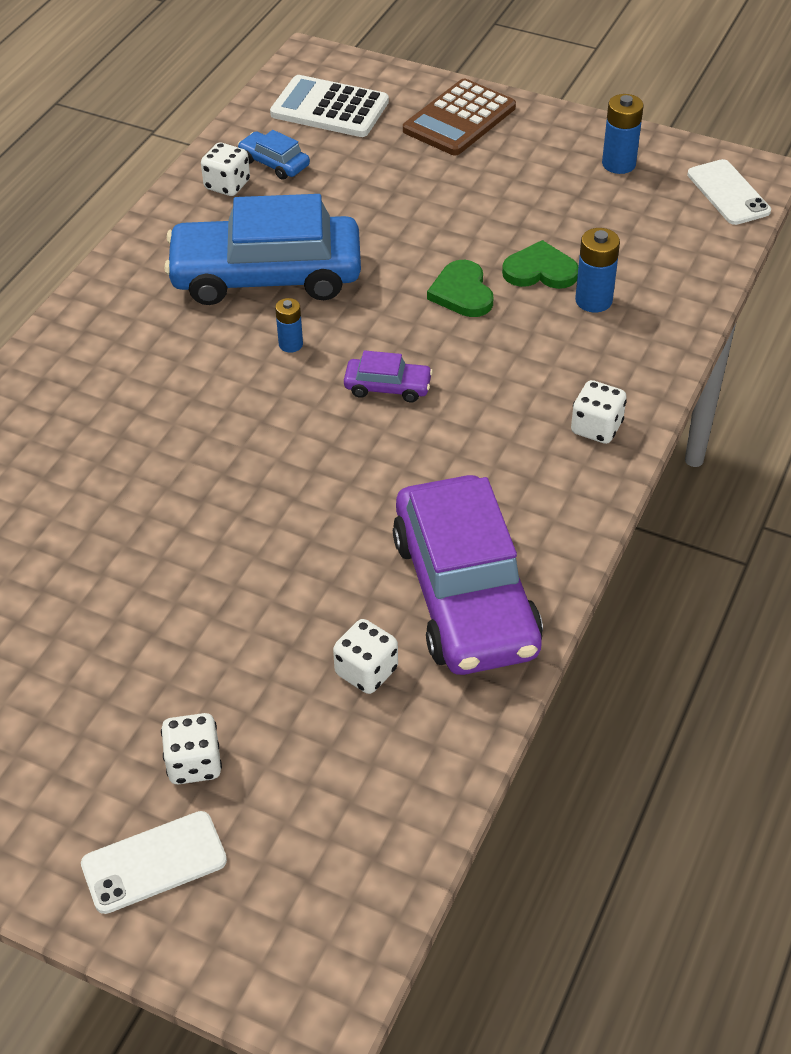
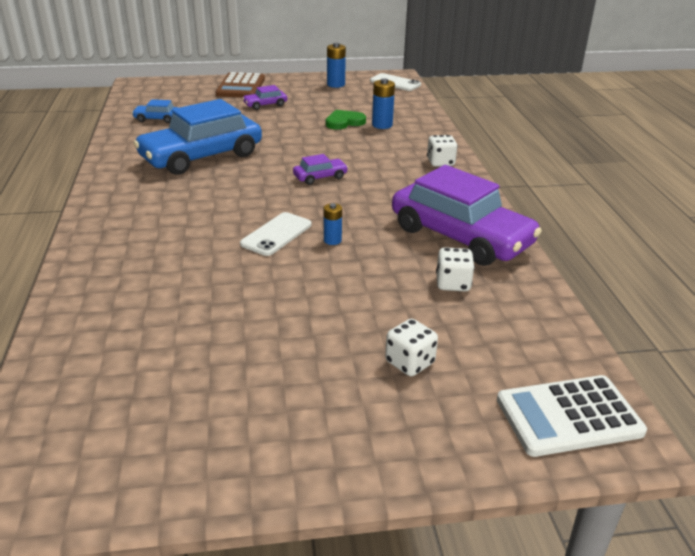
camera: 35 degrees left, 15 degrees down
white phone [81,811,227,914] -> white phone moved to [240,212,311,256]
white dice [201,142,250,196] -> none
white calculator [270,75,389,137] -> white calculator moved to [497,375,647,457]
blue battery [275,298,303,353] -> blue battery moved to [324,203,342,245]
green heart [427,260,493,317] -> none
none -> purple car [242,85,287,110]

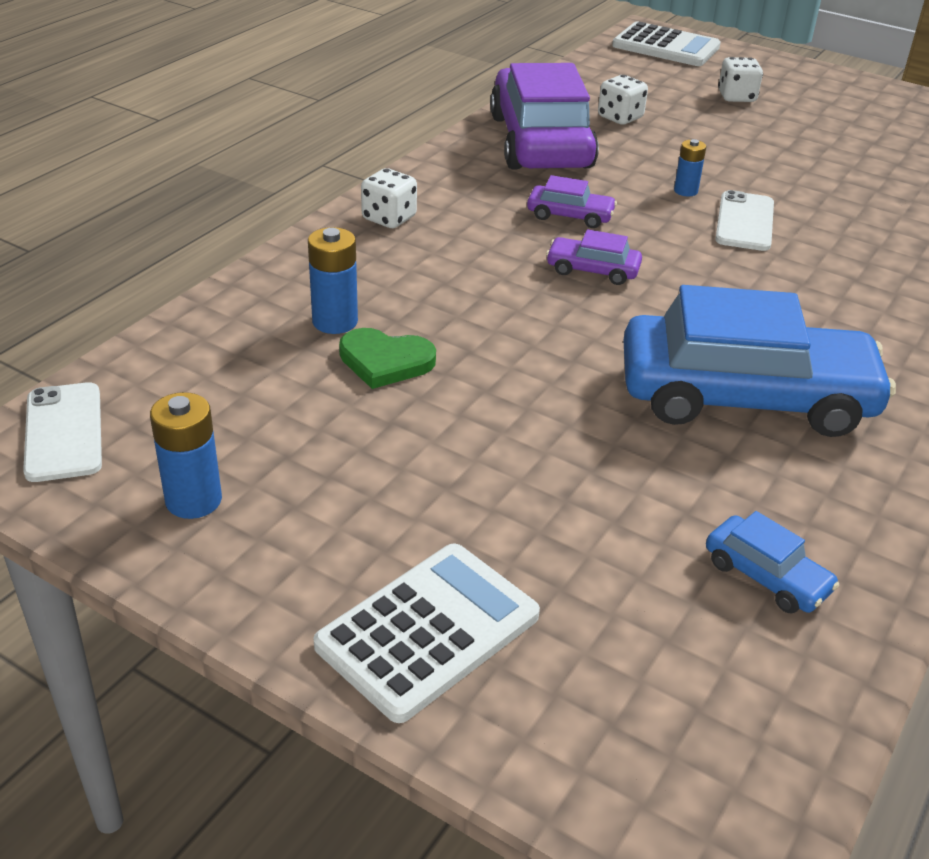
camera: 140 degrees left, 5 degrees up
brown calculator [215,72,265,97] -> white calculator [313,544,540,723]
white phone [240,212,311,256] -> white phone turned 60 degrees counterclockwise [715,190,774,251]
purple car [242,85,287,110] -> purple car moved to [527,175,617,228]

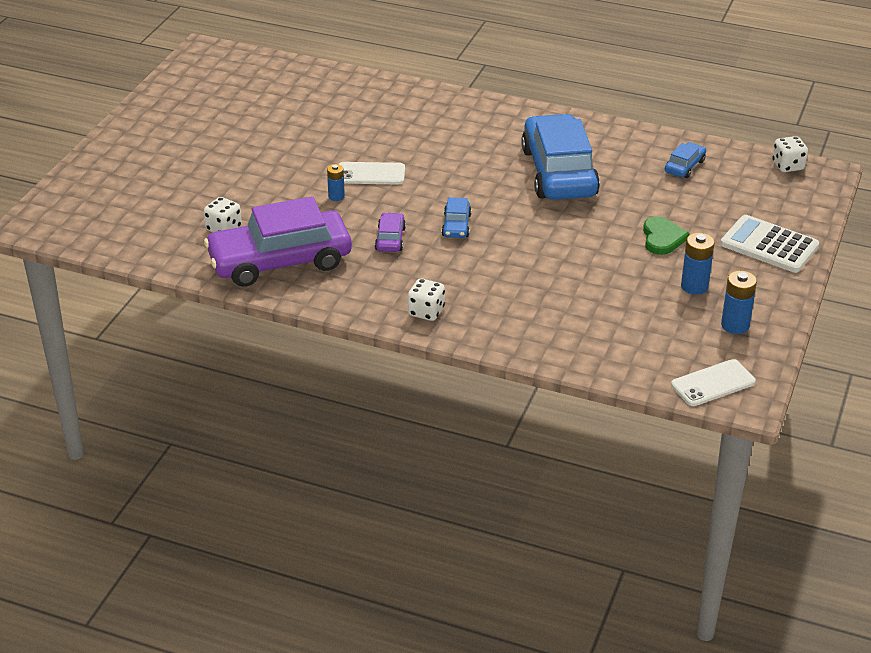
camera: 100 degrees left, 0 degrees up
blue battery [308,227,358,334] -> blue battery moved to [681,233,715,295]
green heart [339,328,436,389] -> green heart moved to [643,216,690,255]
purple car [546,229,642,285] -> blue car [442,197,472,238]
white calculator [612,21,721,66] -> none
white dice [718,57,763,102] -> white dice moved to [772,136,808,172]

